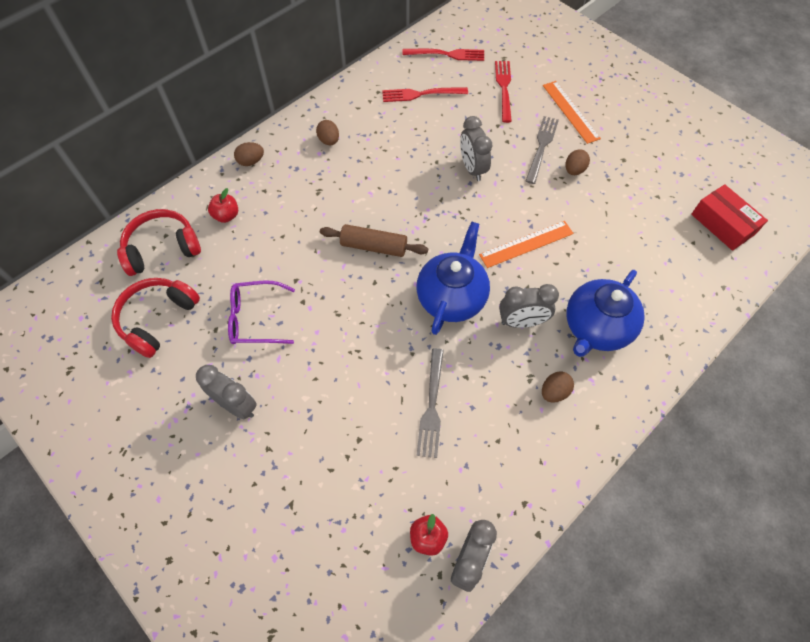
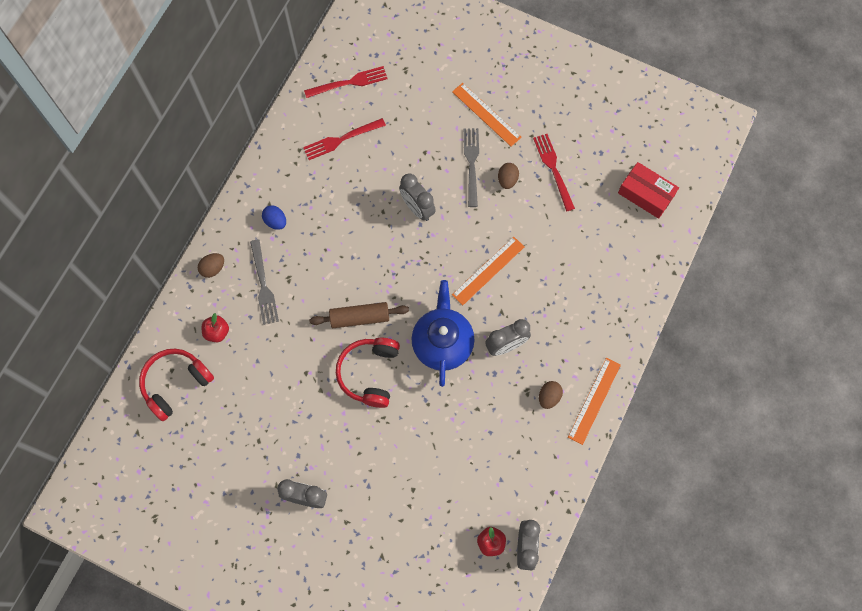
camera: 20 degrees left, 10 degrees up
red headphones [111,278,200,358] -> red headphones moved to [336,338,400,408]
purple glasses [228,281,295,344] -> none
brown egg [316,120,339,145] -> blue egg [262,205,286,230]
grey fork [417,348,444,458] -> grey fork moved to [250,239,279,325]
red fork [495,61,512,123] -> red fork moved to [533,134,575,211]
blue teapot [566,270,645,357] -> none
none -> orange ruler [568,358,621,445]

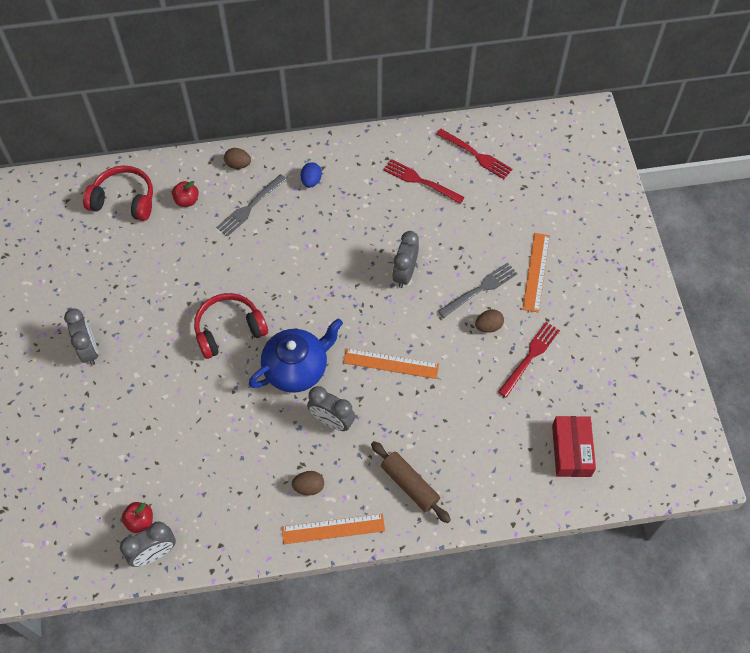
camera: 55 degrees right, 10 degrees down
brown rolling pin [309,302,409,328] -> brown rolling pin moved to [371,441,451,523]

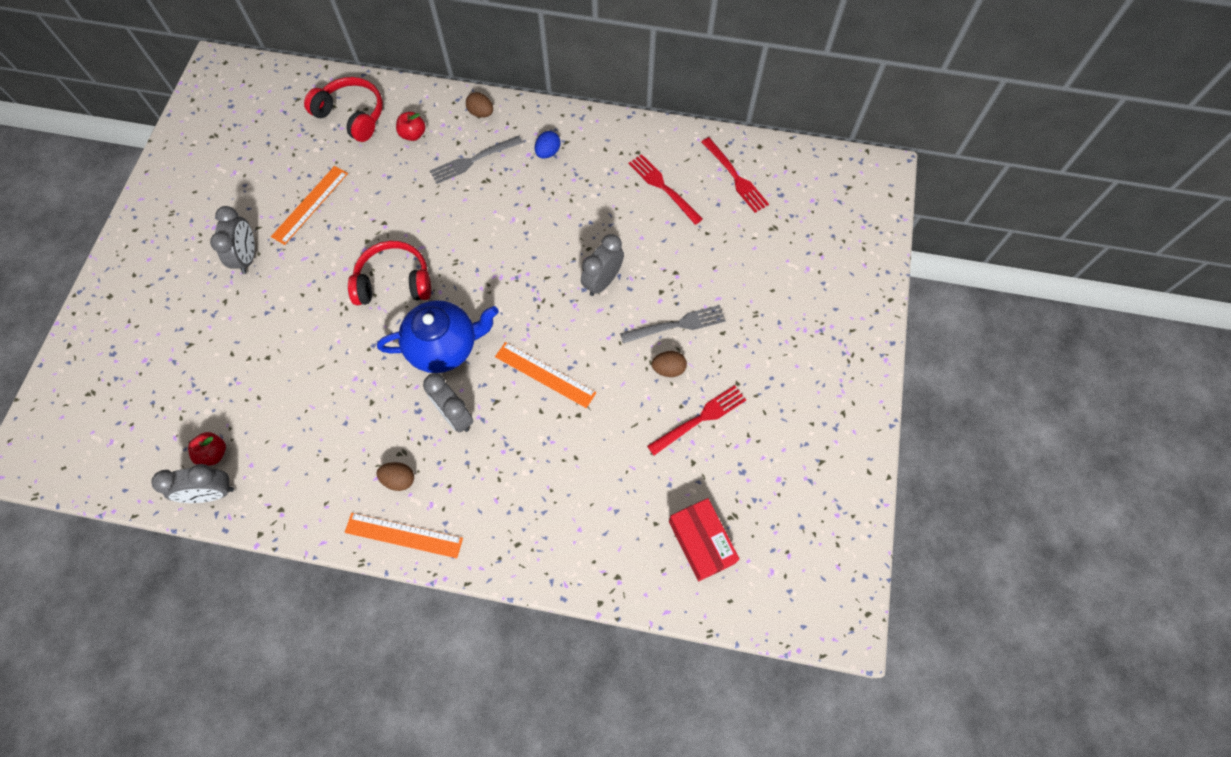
camera: 20 degrees right, 5 degrees up
brown rolling pin [371,441,451,523] -> none
orange ruler [523,233,550,313] -> orange ruler moved to [271,166,348,245]
red box [552,416,596,477] -> red box turned 45 degrees counterclockwise [669,498,739,581]

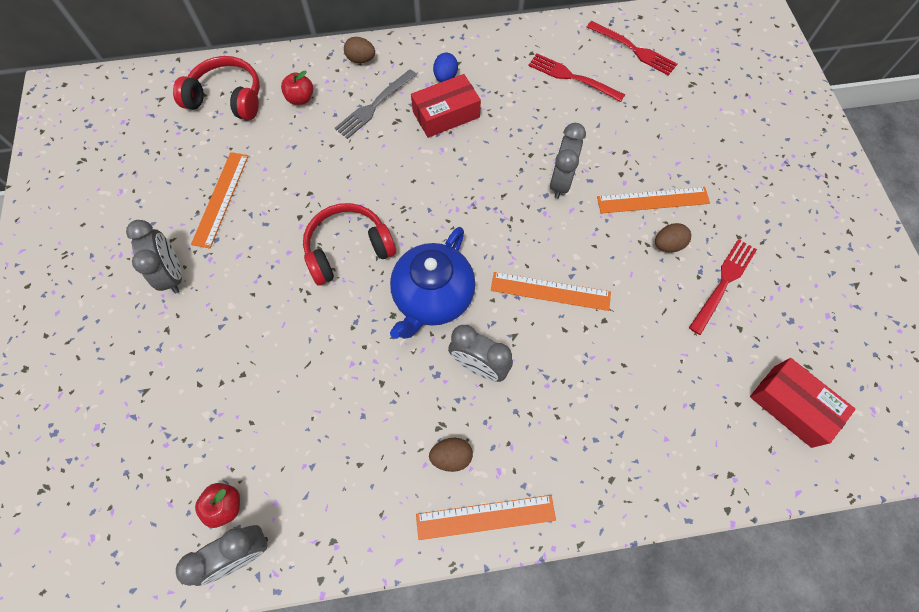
camera: 20 degrees left, 0 degrees up
blue teapot [377,300,499,373] -> blue teapot turned 150 degrees clockwise [390,227,476,339]
grey fork [620,305,726,343] -> orange ruler [597,187,710,214]
none -> red box [411,74,481,138]

